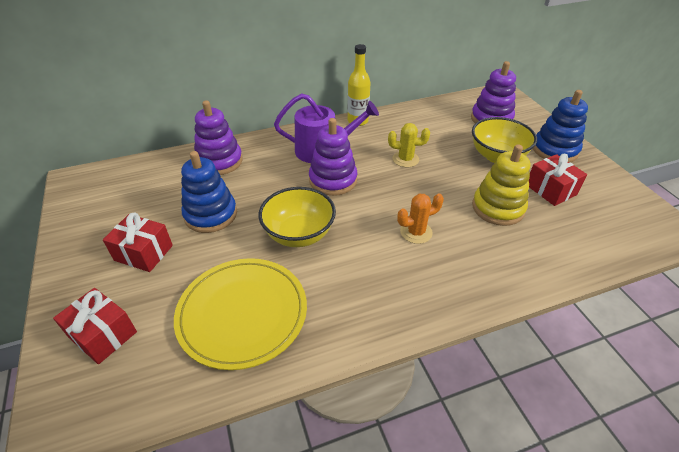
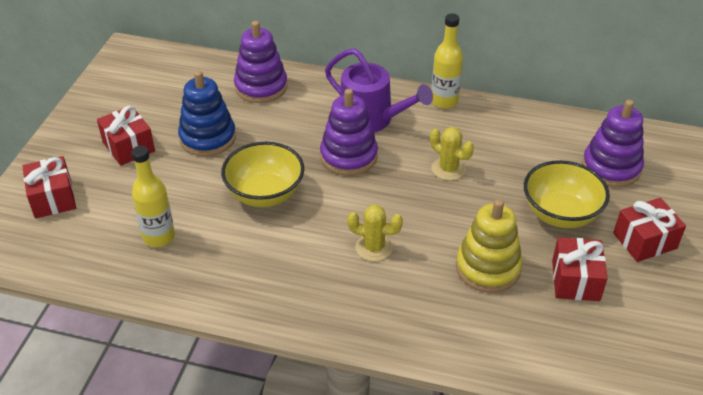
camera: 35 degrees right, 0 degrees up
yellow plate [174,258,307,370] -> yellow bottle [131,146,175,247]
orange cactus [397,194,444,244] -> yellow cactus [347,205,403,261]
blue stacking toy [533,90,588,162] -> red gift [613,198,686,262]

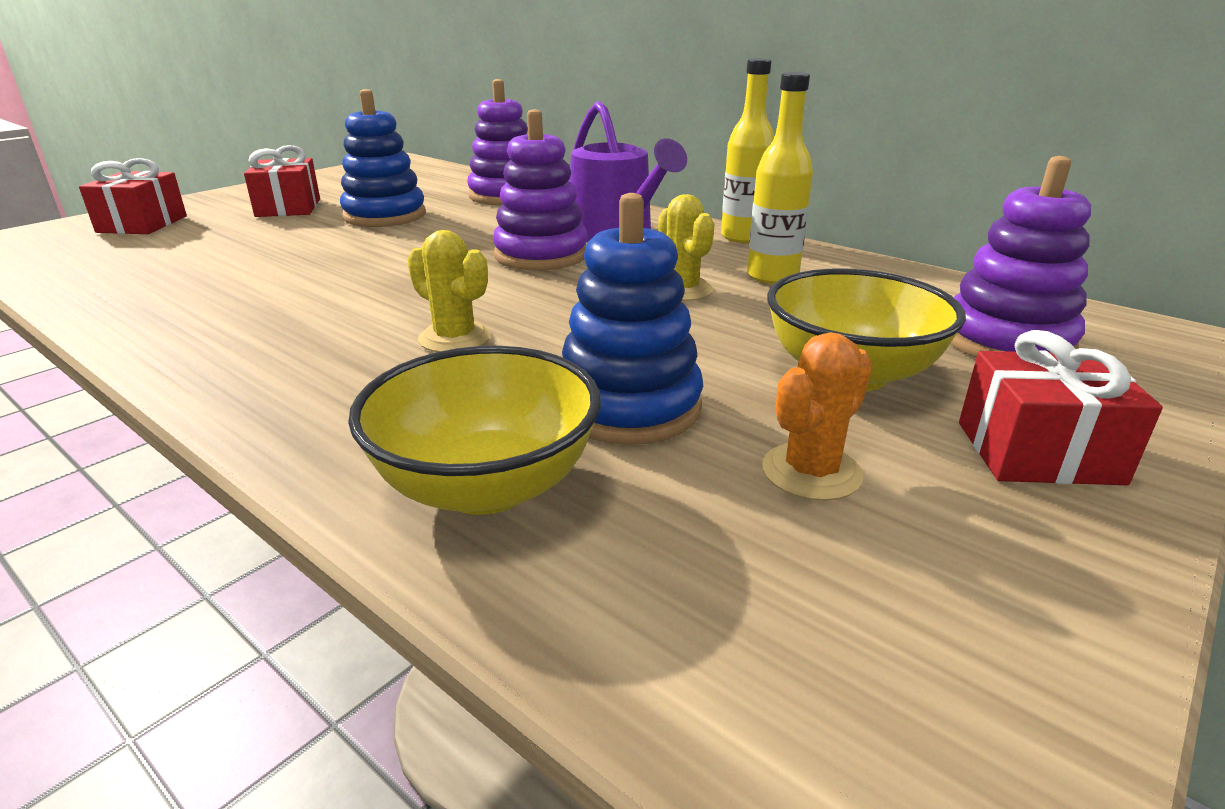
camera: 25 degrees right, 15 degrees down
yellow bottle [131,146,175,247] -> yellow bottle moved to [747,72,813,284]
yellow bowl [221,142,304,207] -> yellow bowl moved to [348,346,601,515]
yellow stacking toy [456,199,523,293] -> blue stacking toy [562,193,703,445]
red gift [552,237,608,301] -> orange cactus [762,332,872,501]

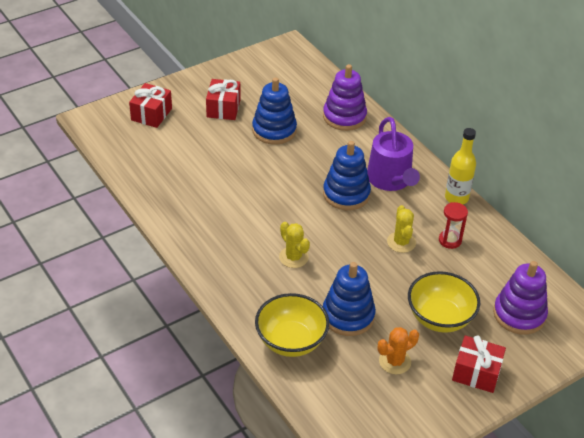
camera: 15 degrees right, 15 degrees up
purple stacking toy [493,109,588,271] -> blue stacking toy [323,141,371,210]
yellow bottle [747,72,813,284] -> red hourglass [439,202,468,249]

